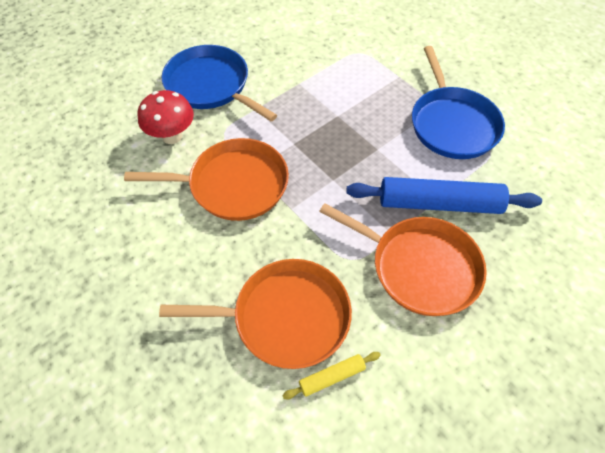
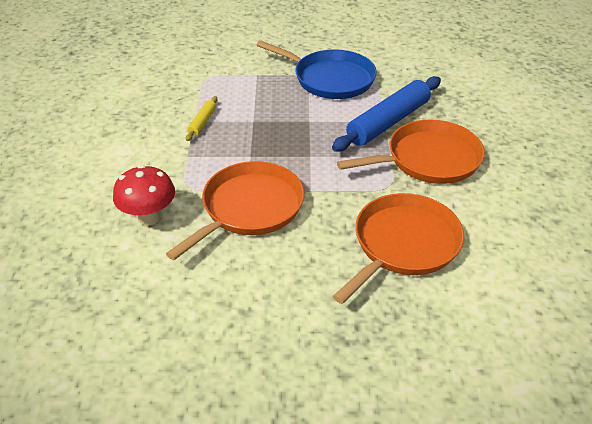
camera: 50 degrees left, 15 degrees down
blue pan [162,45,277,121] -> none
yellow rolling pin [282,352,381,399] -> yellow rolling pin moved to [186,96,218,141]

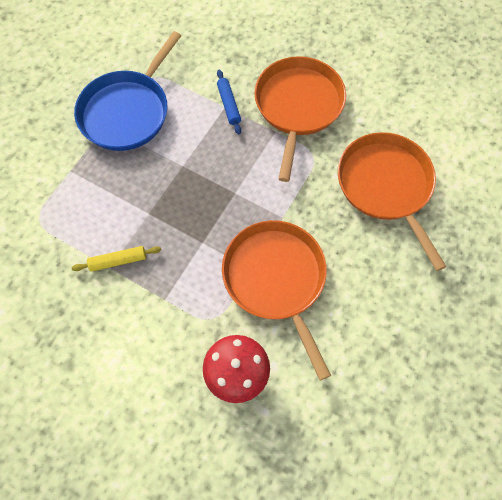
camera: 60 degrees left, 25 degrees up
yellow rolling pin [186,96,218,141] -> yellow rolling pin turned 60 degrees counterclockwise [72,246,161,272]
blue pan [257,41,377,99] -> blue pan turned 150 degrees clockwise [74,31,181,151]
blue rolling pin [332,76,441,152] -> blue rolling pin [217,70,241,135], size x0.46

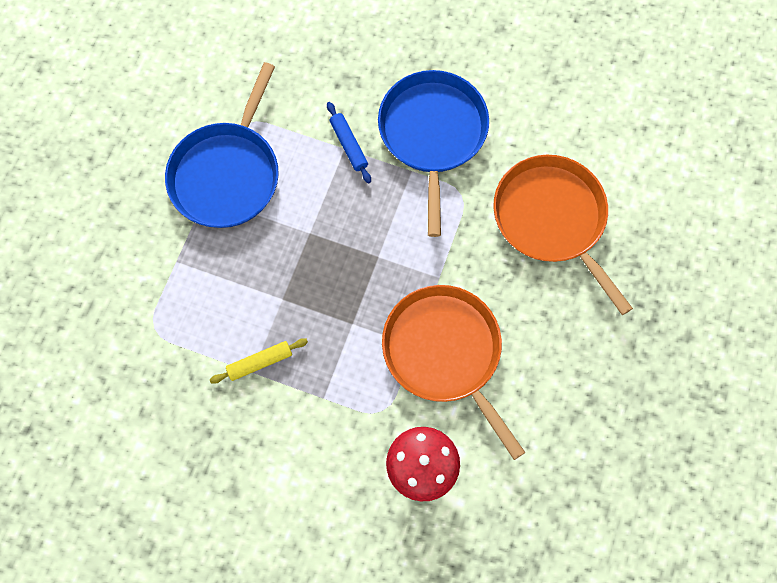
camera: 10 degrees left, 5 degrees up
orange pan [254,56,346,182] -> blue pan [378,70,489,237]

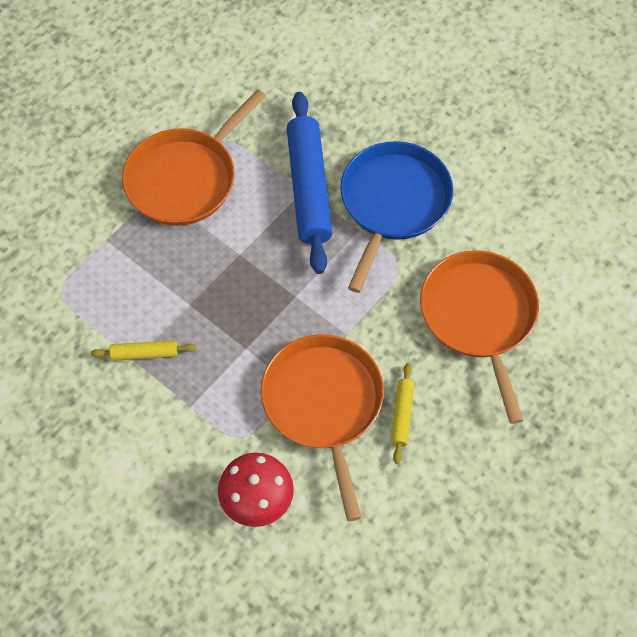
camera: 20 degrees right, 10 degrees down
blue pan [165,62,279,228] -> orange pan [122,89,266,226]
blue rolling pin [327,102,371,183] -> blue rolling pin [287,92,332,274], size x2.17
none -> yellow rolling pin [391,363,415,464]

